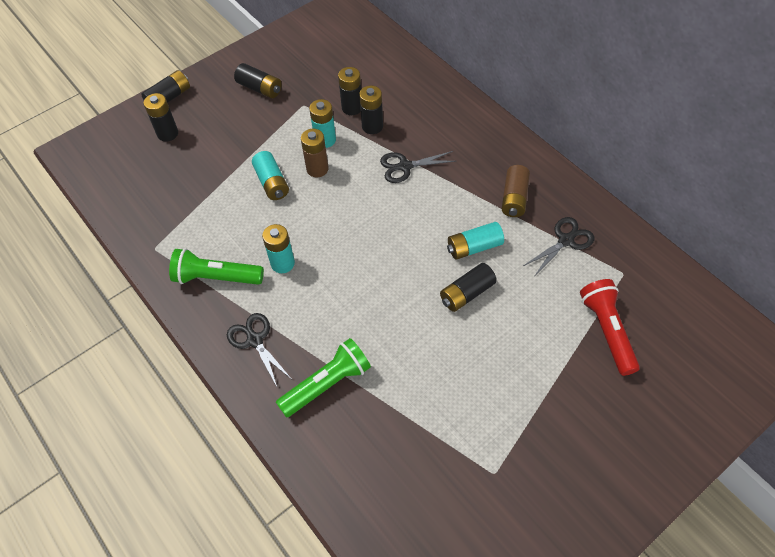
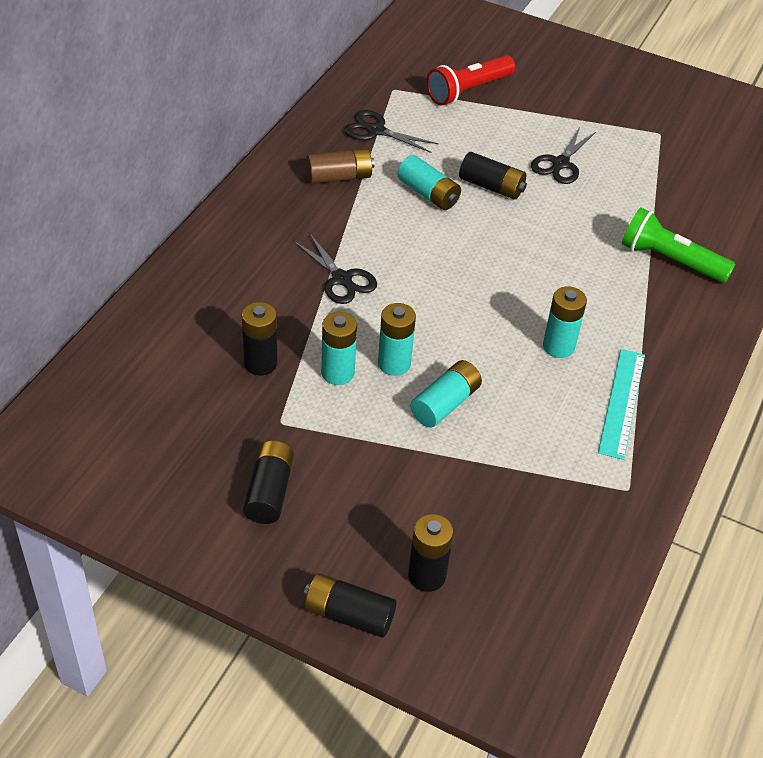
camera: 120 degrees left, 10 degrees down
green flashlight [169,248,264,285] -> turquoise ruler [598,349,645,460]
black scissors [227,313,291,386] -> black scissors moved to [531,127,596,184]
brown battery [301,129,329,177] -> turquoise battery [378,303,416,376]
black battery [359,86,383,134] -> none

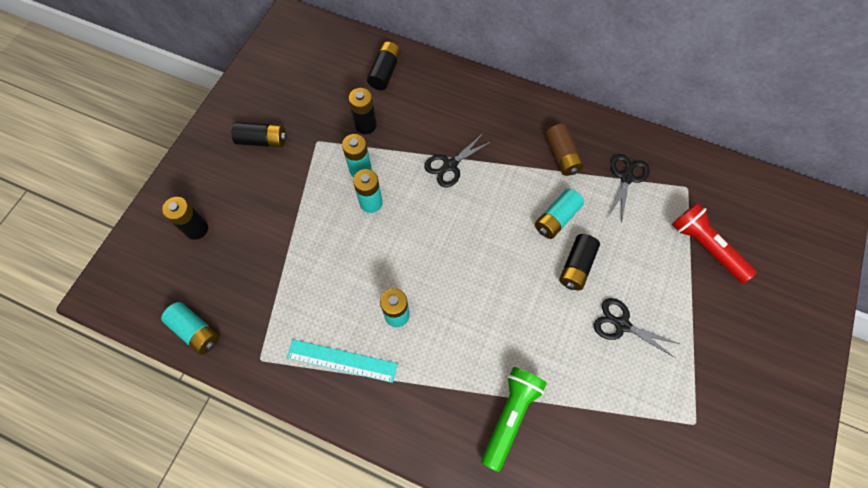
camera: 90 degrees right, 20 degrees up
black battery [303,573,397,638] -> black battery moved to [367,42,401,90]
turquoise battery [410,360,482,428] -> turquoise battery moved to [161,302,220,355]

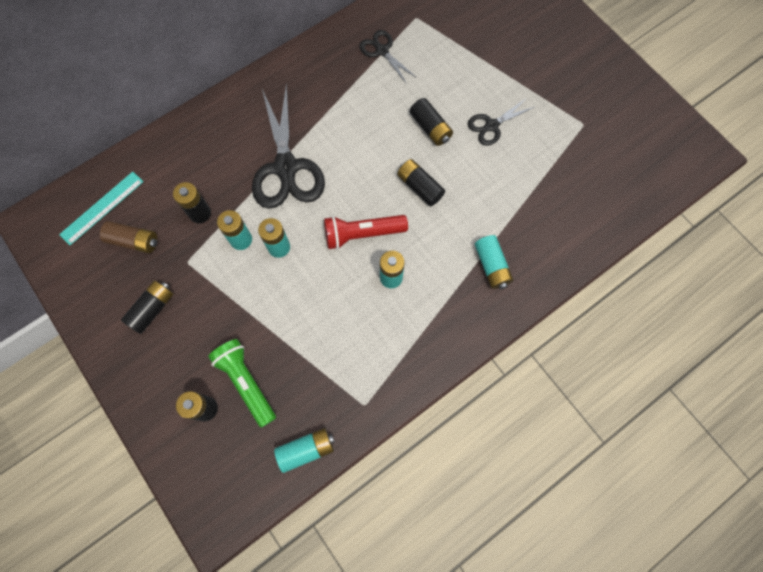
camera: 60 degrees left, 5 degrees up
turquoise ruler [287,339,398,383] -> turquoise ruler moved to [59,172,144,245]
black battery [367,42,401,90] -> black battery moved to [397,159,445,206]
black scissors [424,132,492,187] -> black scissors [252,83,325,209], size x1.92
green flashlight [481,367,547,472] -> green flashlight moved to [208,339,276,428]
turquoise battery [535,189,584,239] -> turquoise battery moved to [475,235,513,289]
brown battery [546,124,584,176] -> brown battery moved to [100,221,157,253]
red flashlight [672,203,757,283] -> red flashlight moved to [324,215,408,249]

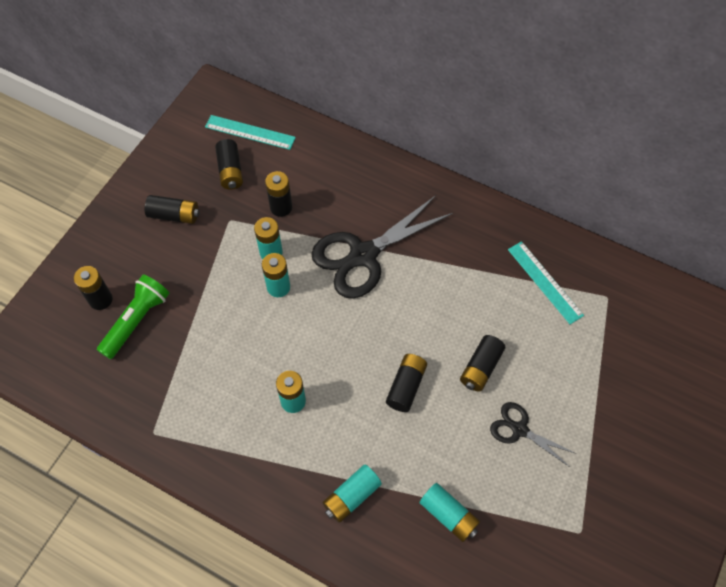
camera: 65 degrees right, 10 degrees down
brown battery [100,221,157,253] -> black battery [215,139,243,190]
turquoise battery [274,428,335,473] -> turquoise battery moved to [420,483,480,542]
red flashlight [324,215,408,249] -> none
black scissors [359,30,417,84] -> turquoise ruler [508,241,584,324]

